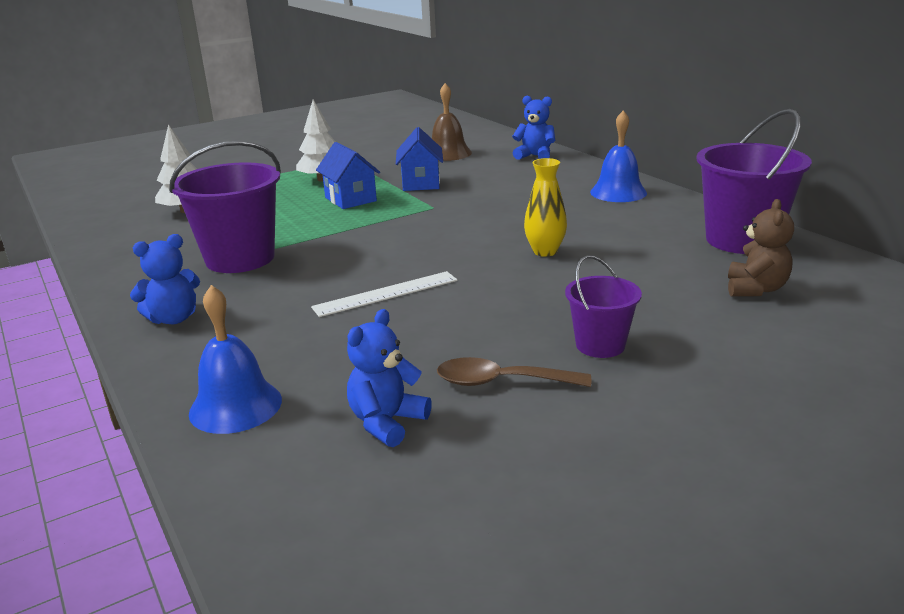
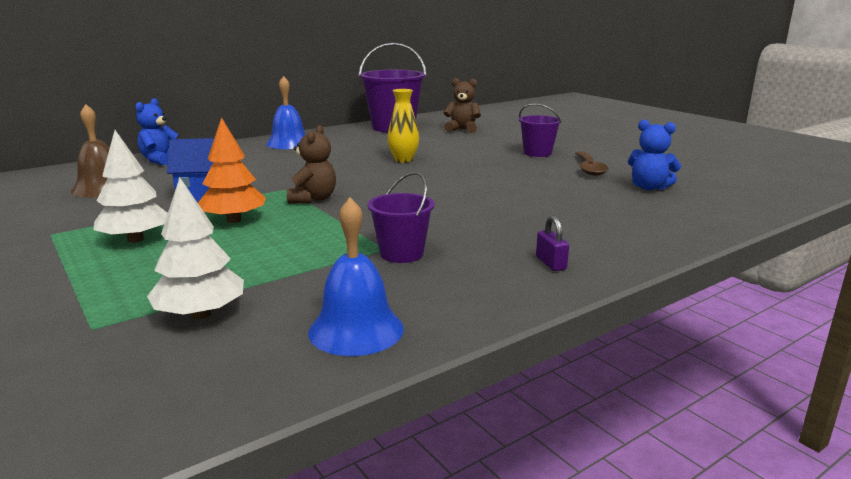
camera: 95 degrees left, 5 degrees down
blue teddy bear [130,234,200,324] -> purple padlock [536,216,569,271]
purple bucket [169,141,281,273] -> purple bucket [367,172,435,263], size x0.56
blue bell [189,285,282,434] -> blue bell moved to [308,197,404,356]
white ruler [311,271,457,317] -> none
blue house [316,142,380,209] -> orange tree [198,117,266,223]
none -> brown teddy bear [287,125,336,204]

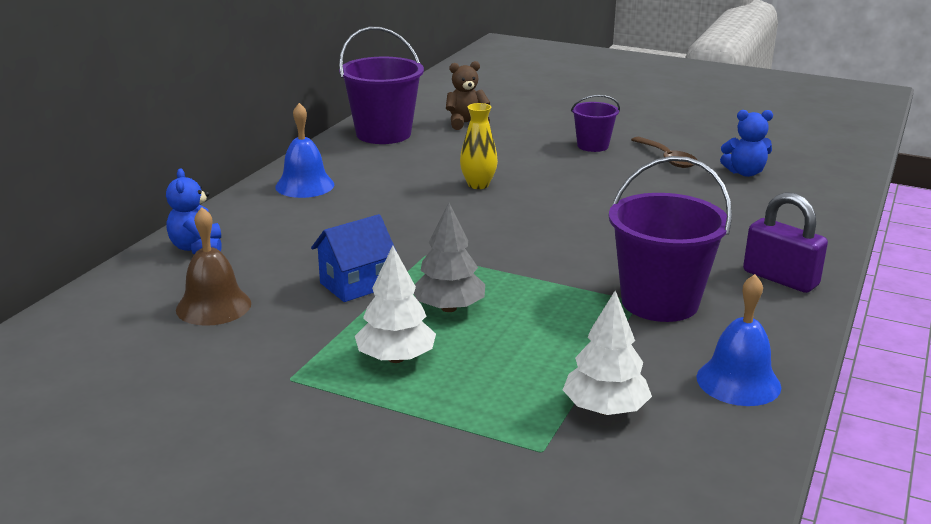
camera: 30 degrees left, 5 degrees up
orange tree [198,117,266,223] -> grey tree [414,202,485,312]
brown teddy bear [287,125,336,204] -> none
purple bucket [367,172,435,263] -> purple bucket [609,156,732,322], size x1.80
purple padlock [536,216,569,271] -> purple padlock [743,192,828,293], size x2.03

